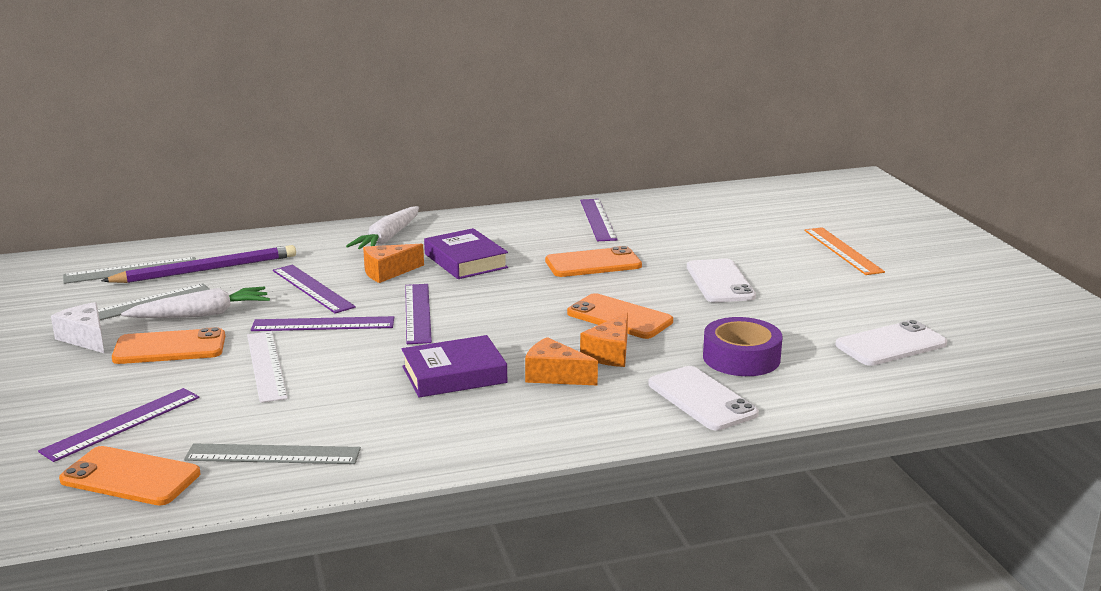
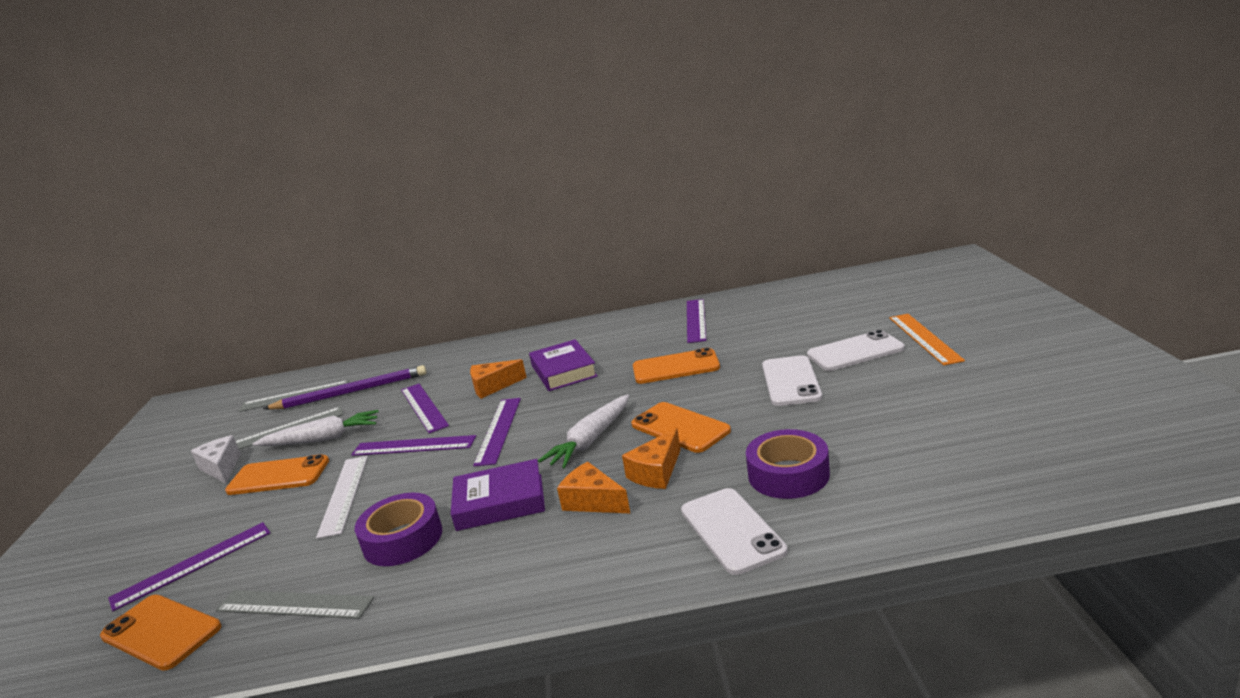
camera: 15 degrees right, 0 degrees up
white carrot [346,206,419,249] -> white carrot moved to [538,394,629,468]
white phone [835,320,947,366] -> white phone moved to [807,330,905,371]
none -> purple tape [355,493,442,566]

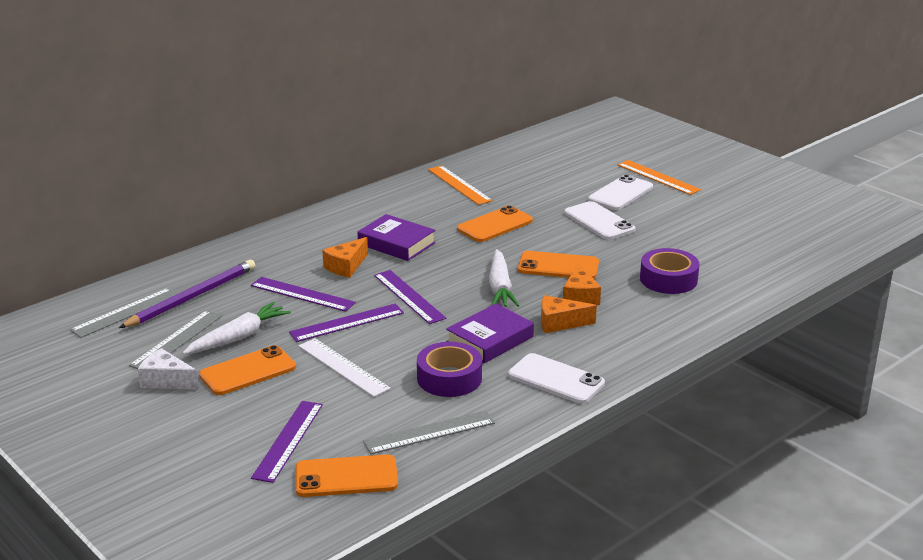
camera: 40 degrees left, 5 degrees up
white phone [681,488,788,575] -> white phone moved to [508,353,605,404]
purple ruler [687,299,706,343] -> orange ruler [428,166,493,205]

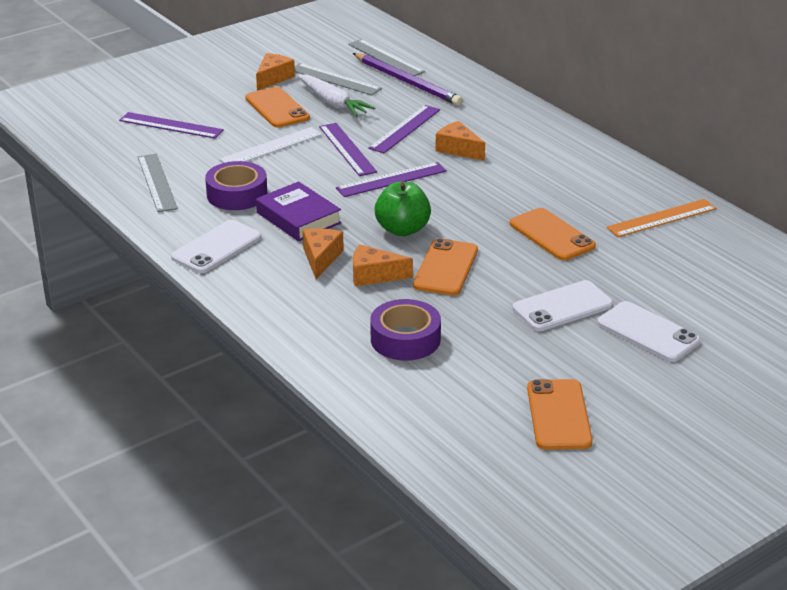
camera: 95 degrees right, 5 degrees up
white cheese [138,348,199,389] -> orange cheese [256,53,295,91]
orange phone [296,454,398,497] -> orange phone moved to [527,379,593,450]
purple book [357,214,436,261] -> none
white carrot [489,249,519,307] -> green apple [374,182,431,236]
orange ruler [617,160,701,195] -> none

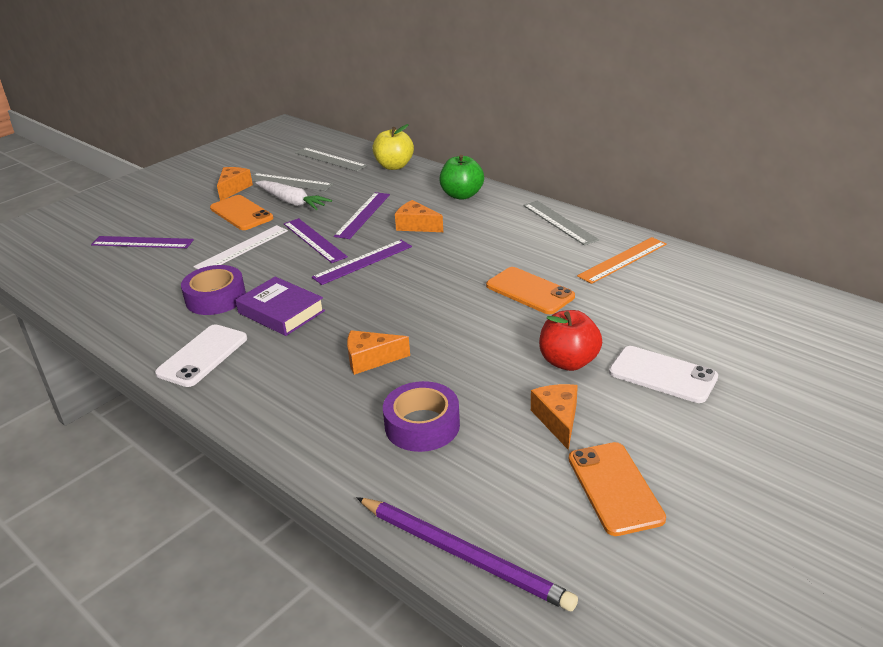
camera: 10 degrees left, 0 degrees up
grey ruler [138,154,178,212] -> grey ruler moved to [523,201,599,246]
orange cheese [303,228,344,279] -> orange cheese moved to [531,384,578,450]
purple pencil [353,53,463,106] -> purple pencil moved to [357,497,578,611]
green apple [374,182,431,236] -> green apple moved to [439,155,484,200]
orange phone [413,238,478,296] -> none
white phone [513,280,613,331] -> red apple [539,310,602,371]
none -> yellow apple [372,124,414,170]

